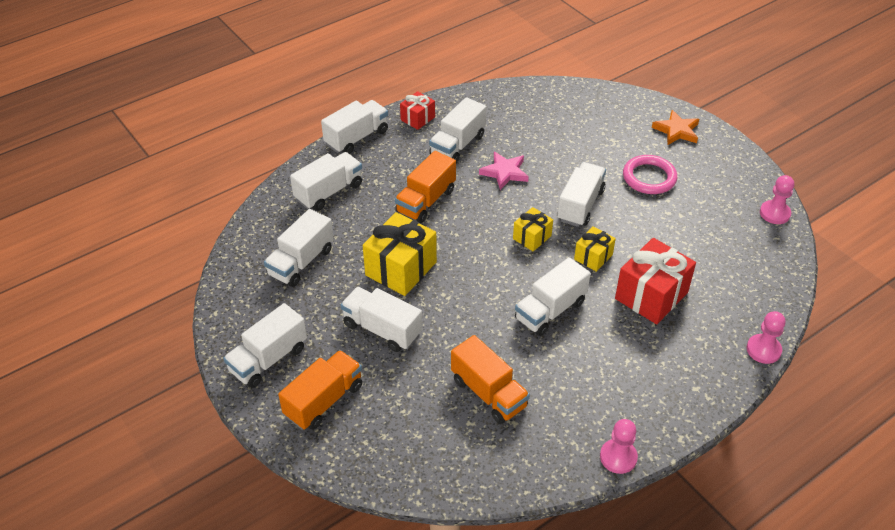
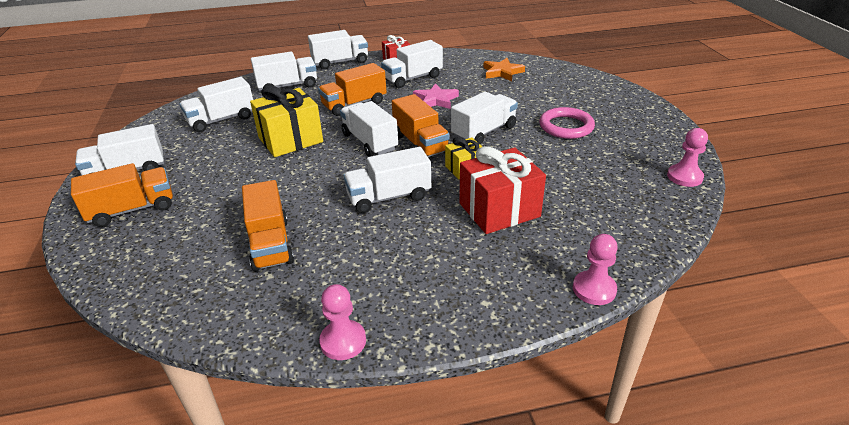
camera: 25 degrees right, 10 degrees down
white truck [341,287,422,352] -> white truck moved to [340,101,398,157]
yellow gift [513,207,553,251] -> orange truck [392,94,450,157]
orange star [652,110,699,145] -> orange star moved to [483,58,525,81]

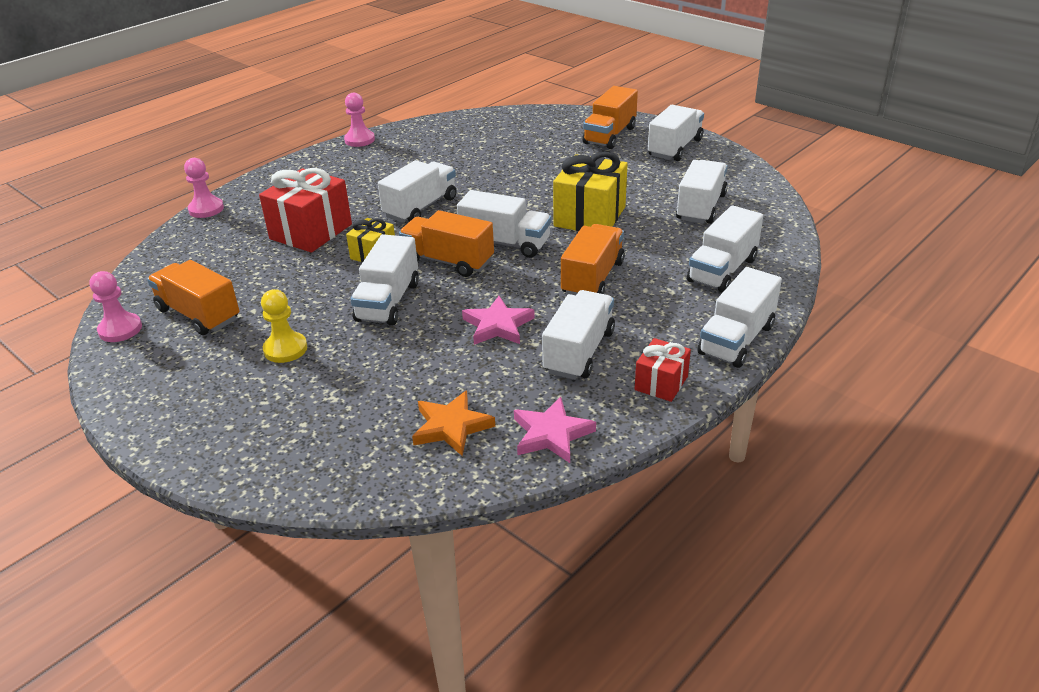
camera: 145 degrees right, 0 degrees up
orange truck [242,180,294,271] -> orange truck moved to [147,260,239,335]
pink ring [539,107,595,139] -> yellow pawn [261,289,307,363]
none -> pink star [514,397,596,463]

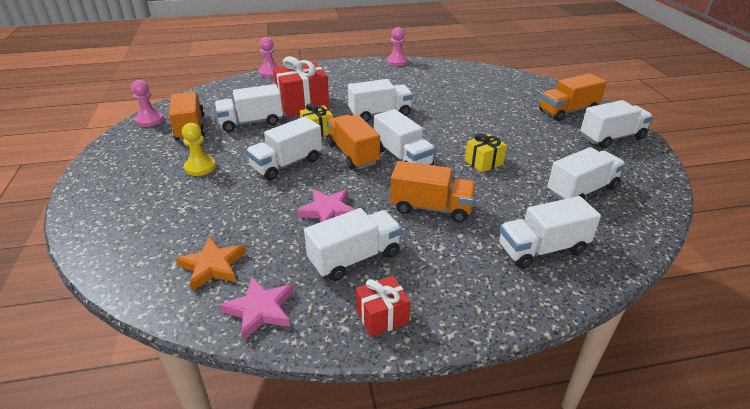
camera: 35 degrees right, 0 degrees up
yellow gift [553,152,628,231] -> yellow gift [465,133,507,173], size x0.55
orange truck [561,224,625,295] -> orange truck turned 45 degrees clockwise [390,161,476,223]
white truck [697,267,782,368] -> white truck moved to [215,84,283,132]

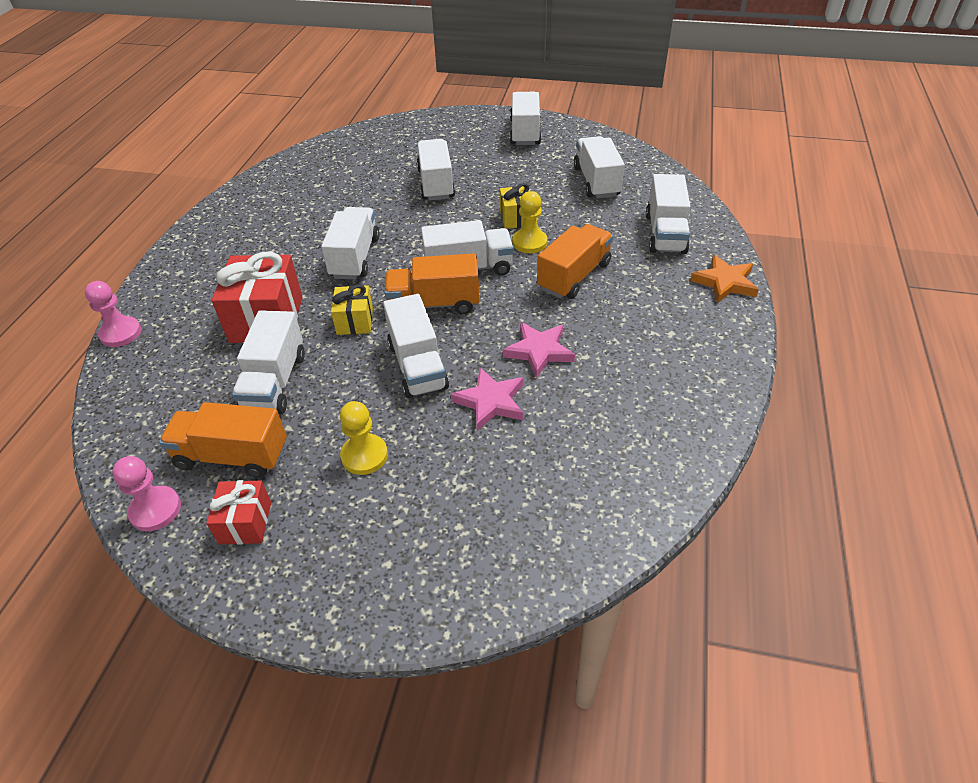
camera: 65 degrees left, 10 degrees up
orange star [176,237,246,291] -> orange star moved to [690,255,759,303]
pink star [220,277,293,341] -> pink star moved to [451,368,523,431]
white truck [304,208,402,281] -> white truck moved to [417,139,455,201]
red gift [356,276,410,337] -> red gift moved to [206,480,271,544]
pink pawn [387,27,408,66] -> none
orange truck [539,73,607,121] -> none
none -> yellow pawn [512,191,547,253]

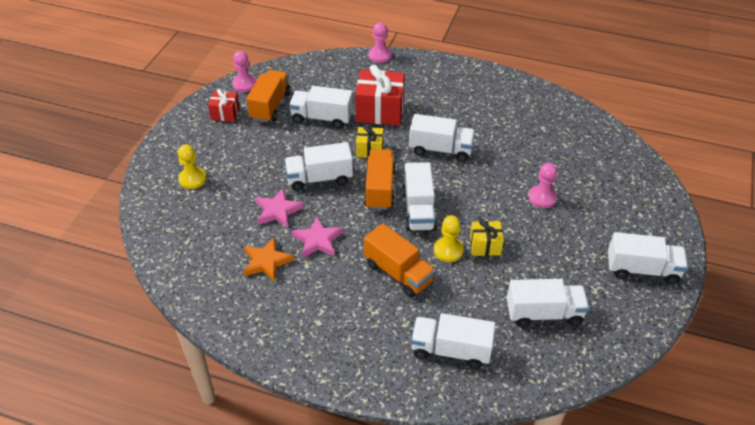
camera: 95 degrees right, 0 degrees up
yellow pawn [340,401,388,475] -> yellow pawn moved to [178,144,207,189]
white truck [417,139,455,201] -> pink pawn [528,163,557,208]
orange star [690,255,759,303] -> orange star moved to [243,237,294,282]

